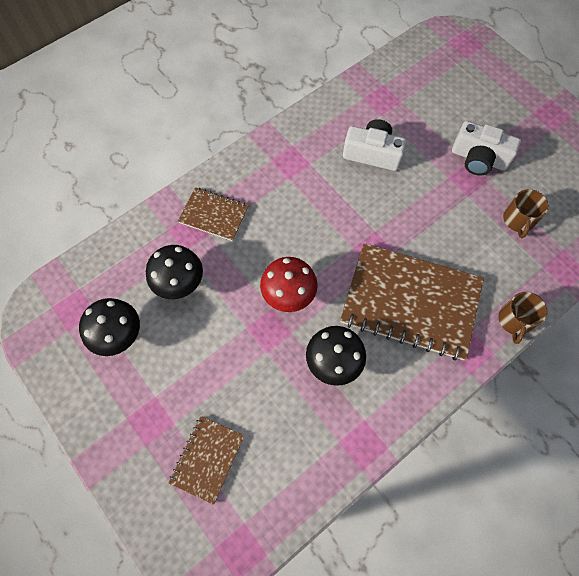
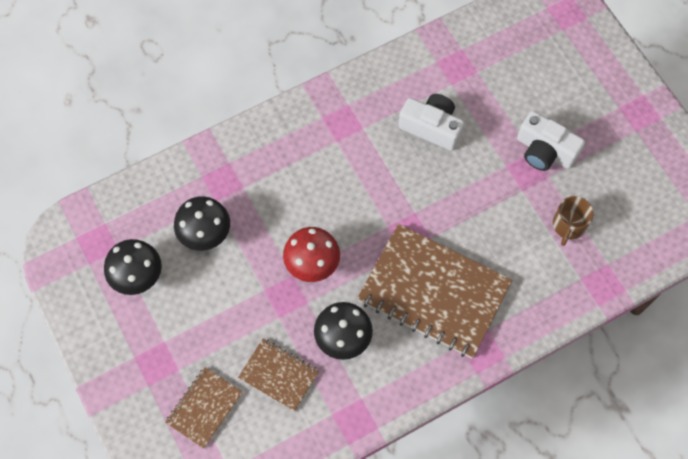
camera: 10 degrees right, 0 degrees up
brown notebook [178,187,249,241] -> brown notebook moved to [238,339,319,411]
brown mug [498,292,547,344] -> none

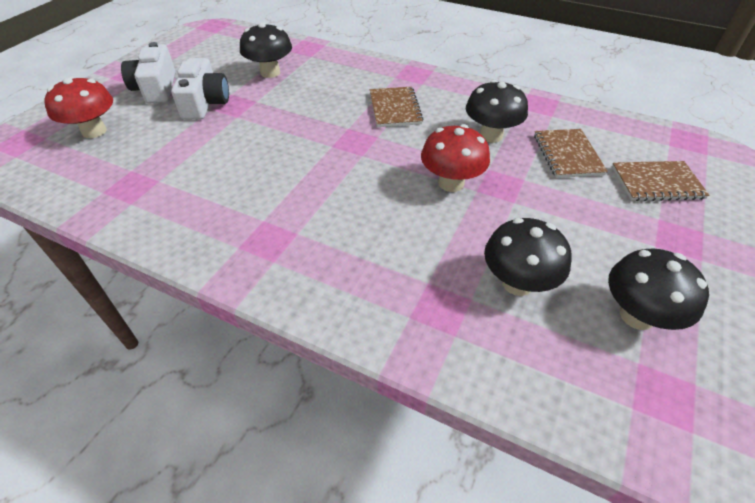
camera: 125 degrees left, 20 degrees down
brown notebook [357,224,512,358] -> brown notebook [370,87,423,127], size x0.51
white camera [398,94,464,151] -> white camera moved to [121,42,175,104]
brown mug [553,196,594,246] -> black mushroom [240,22,292,78]
none -> red mushroom [44,77,113,138]

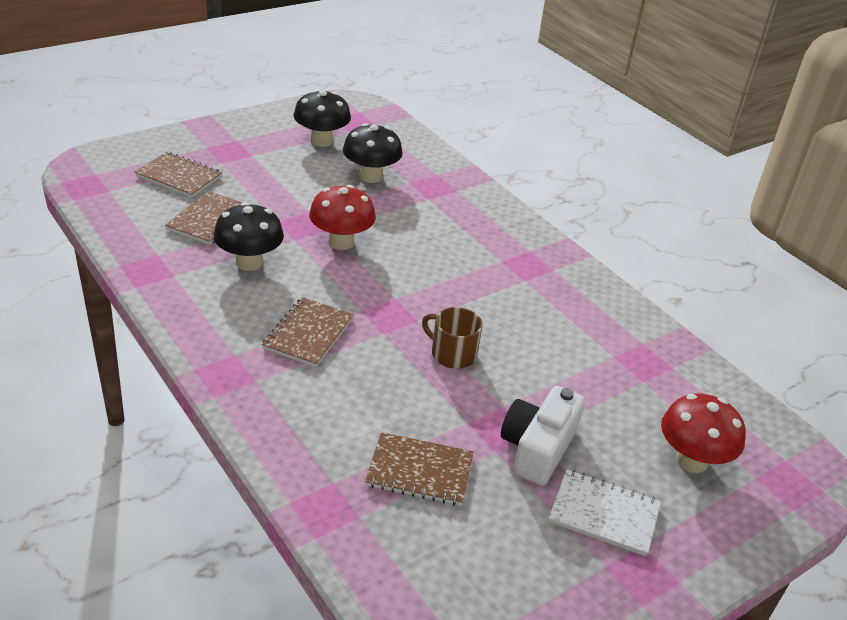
camera: 155 degrees left, 10 degrees down
white camera [121,42,175,104] -> white notebook [548,469,661,556]
black mushroom [240,22,292,78] -> brown notebook [365,432,474,506]
none -> brown mug [422,307,482,369]

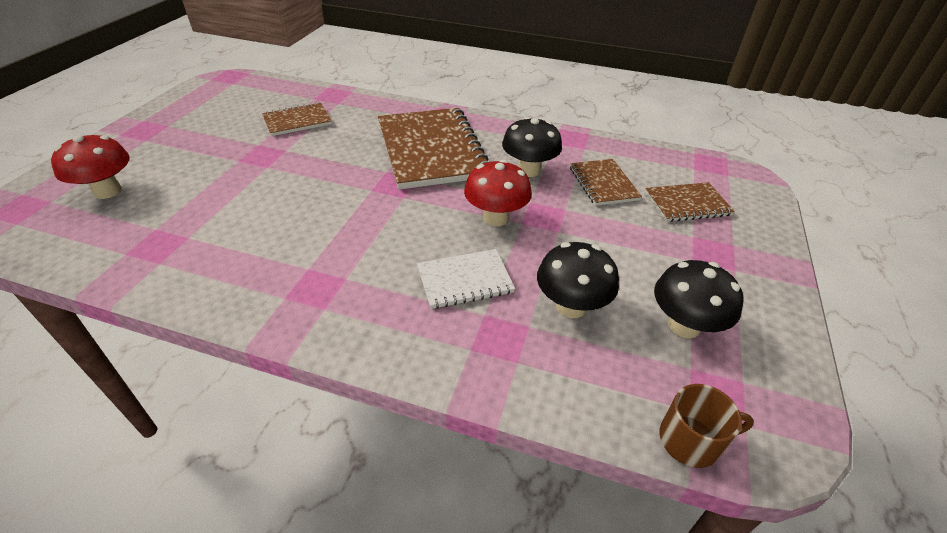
camera: 145 degrees right, 5 degrees up
brown notebook [262,297,354,367] -> brown notebook [378,108,489,190], size x1.98
brown mug [422,307,482,369] -> brown mug moved to [659,384,754,468]
white camera [501,386,585,486] -> none
white notebook [548,469,661,556] -> white notebook moved to [417,249,515,309]

